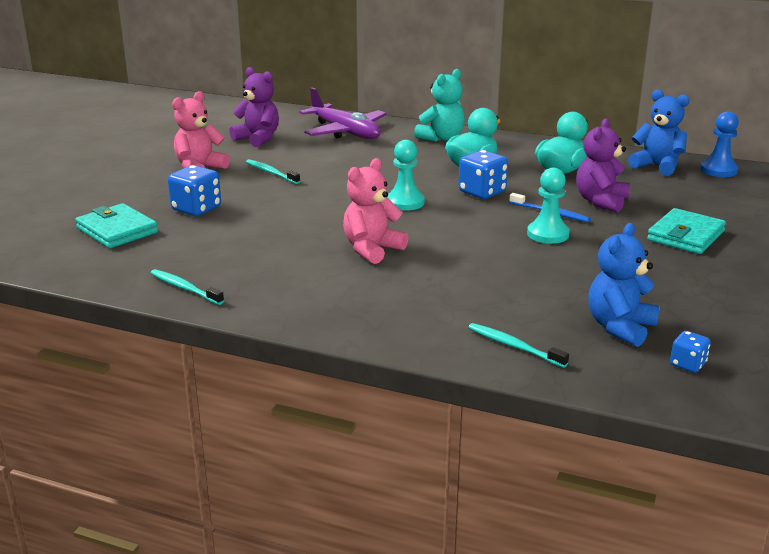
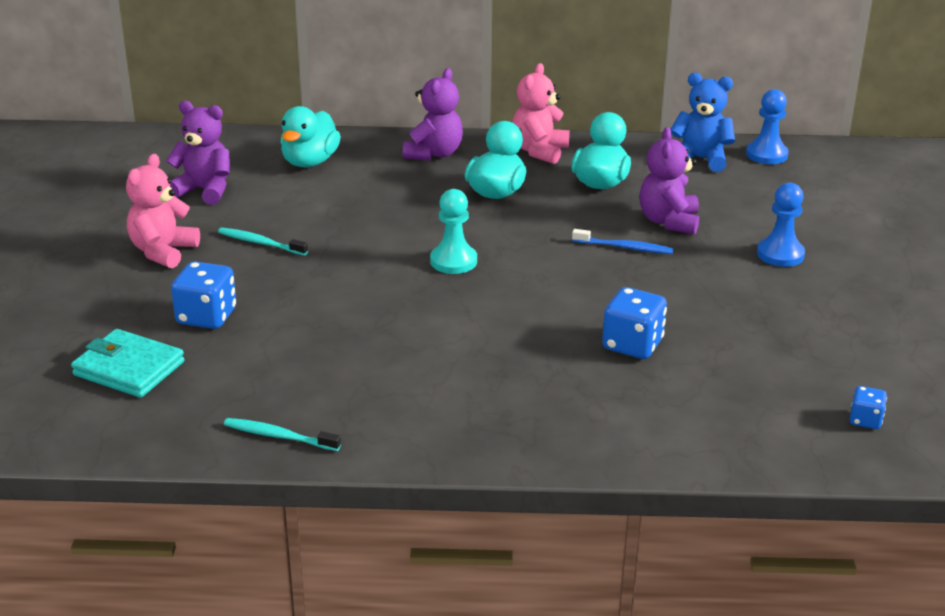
camera: 20 degrees left, 5 degrees up
purple plane [299,88,387,139] -> turquoise duck [280,106,341,167]
pink teddy bear [343,158,408,264] -> pink teddy bear moved to [512,63,570,164]
turquoise teddy bear [414,69,465,142] -> purple teddy bear [403,68,463,161]
blue dice [459,150,508,199] -> blue dice moved to [602,287,667,359]
turquoise toothbrush [468,323,569,368] -> none
turquoise pawn [527,168,570,244] -> none
blue teddy bear [588,223,660,347] -> none
turquoise wallet [647,208,726,254] -> blue pawn [757,183,805,267]

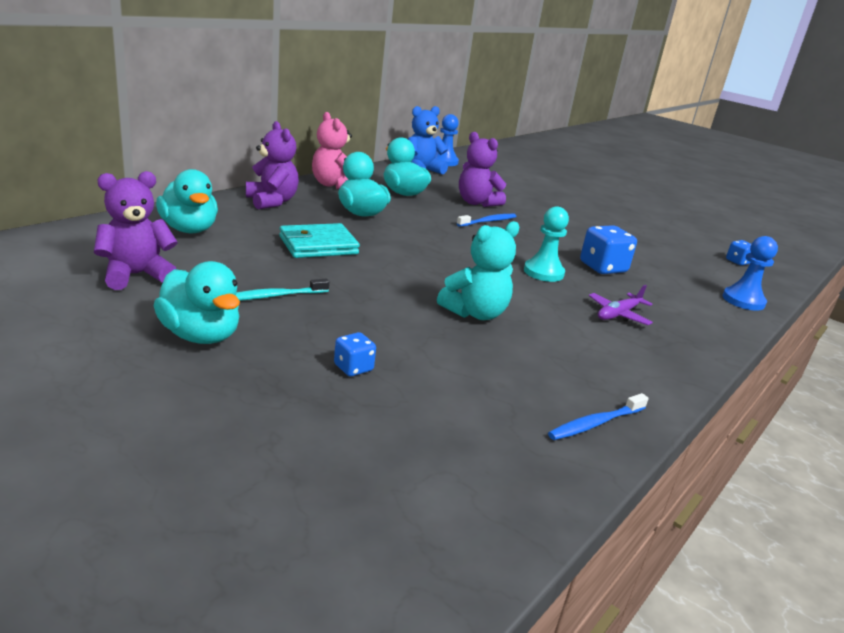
camera: 55 degrees left, 5 degrees down
turquoise wallet [71,329,185,398] -> turquoise wallet moved to [279,223,360,258]
pink teddy bear [126,154,200,268] -> turquoise duck [154,261,240,344]
blue dice [171,261,236,329] -> blue dice [334,332,376,376], size x0.56
turquoise toothbrush [224,418,341,451] -> blue toothbrush [548,393,649,440]
turquoise pawn [430,189,477,274] -> turquoise pawn moved to [524,206,569,282]
blue pawn [757,183,805,267] -> blue pawn moved to [723,236,778,311]
none -> turquoise teddy bear [437,221,519,320]
none -> purple plane [589,285,653,325]

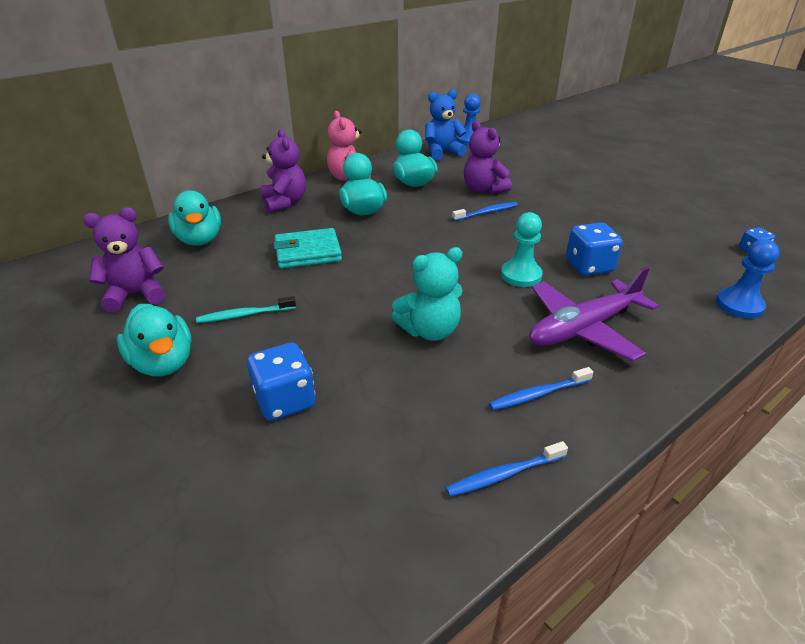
camera: 15 degrees right, 10 degrees up
blue dice [334,332,376,376] -> blue dice [247,342,315,421], size x1.78
purple plane [589,285,653,325] -> purple plane [529,267,659,362], size x1.91
none -> blue toothbrush [489,367,593,410]

